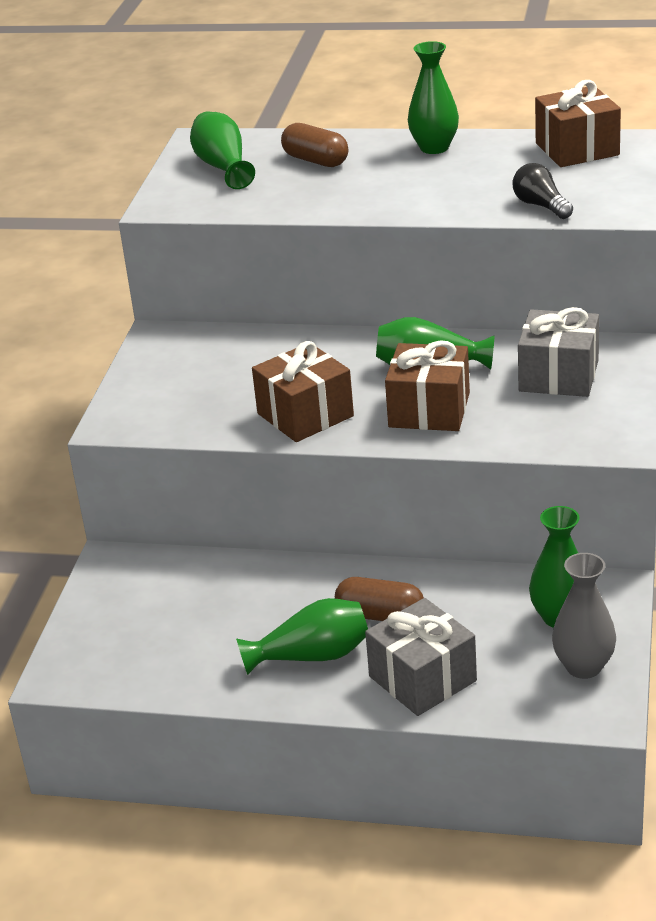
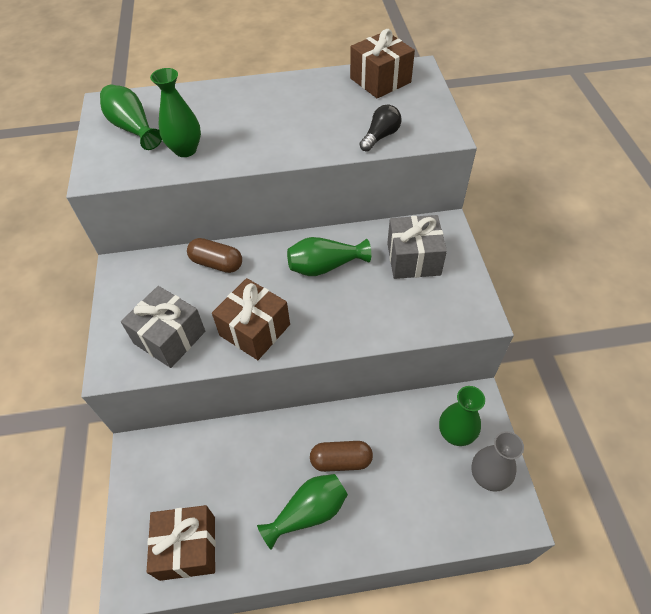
camera: 20 degrees left, 20 degrees up
brown capsule [281,123,348,167] -> brown capsule moved to [187,238,242,273]
grey gift [365,598,477,716] -> grey gift moved to [121,286,205,368]
brown gift [385,340,470,431] -> brown gift moved to [147,505,216,581]
green vase [408,41,459,154] -> green vase moved to [150,68,201,157]
black light bulb [513,163,573,219] -> black light bulb turned 90 degrees clockwise [359,105,401,152]

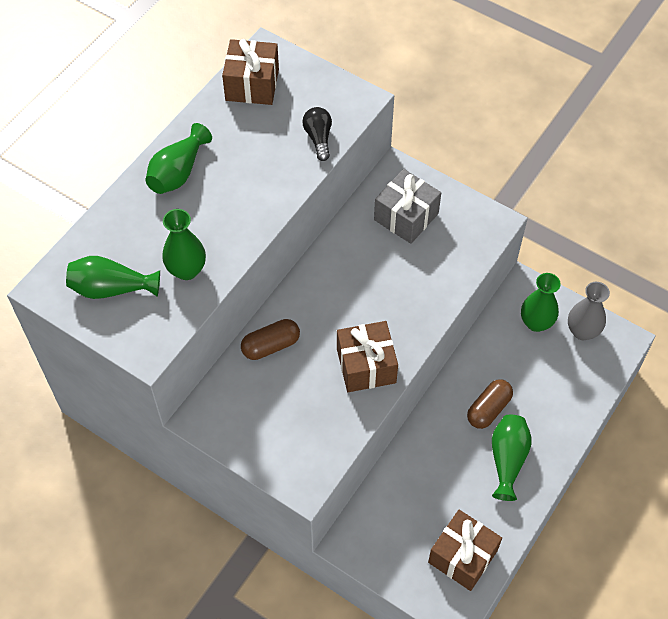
camera: 50 degrees left, 5 degrees up
grey gift [121,286,205,368] -> none
green vase [287,237,371,276] -> green vase moved to [145,123,212,194]

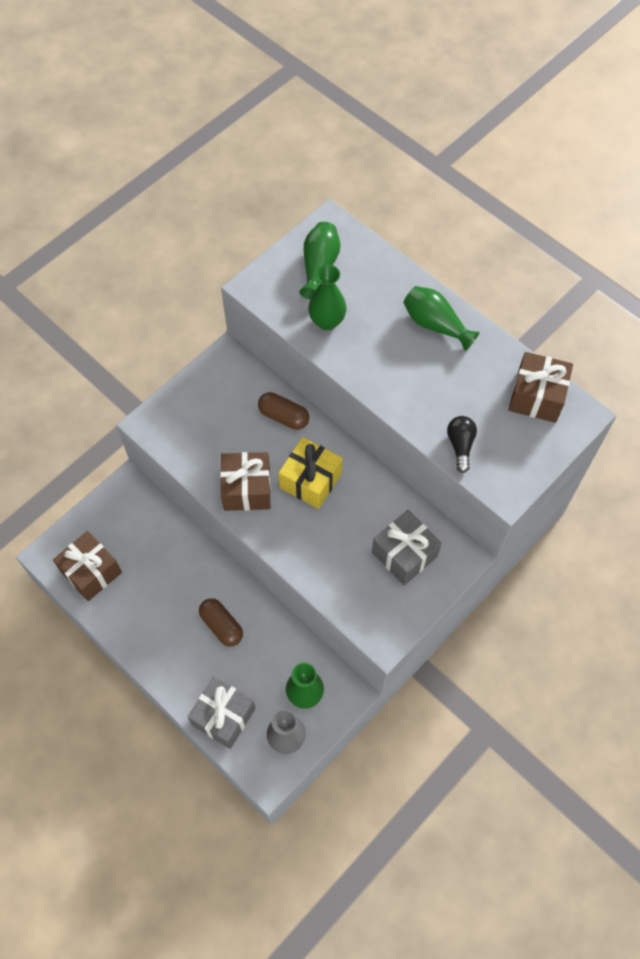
camera: 100 degrees right, 5 degrees up
brown capsule [241,319,300,360] -> brown capsule turned 45 degrees counterclockwise [258,392,309,430]
black light bulb [302,107,332,161] -> black light bulb turned 90 degrees counterclockwise [447,416,477,473]
green vase [492,415,532,501] -> none
none -> grey gift [187,676,256,749]
none -> yellow gift [279,437,342,509]

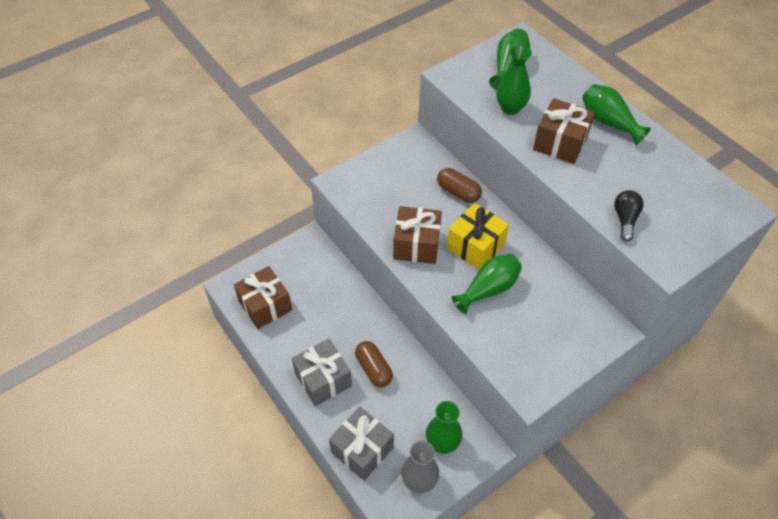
camera: 10 degrees right, 10 degrees down
grey gift [372,510,442,585] -> grey gift moved to [292,339,352,406]
brown gift [509,352,573,423] -> brown gift moved to [533,98,595,164]
none -> green vase [452,254,522,314]

